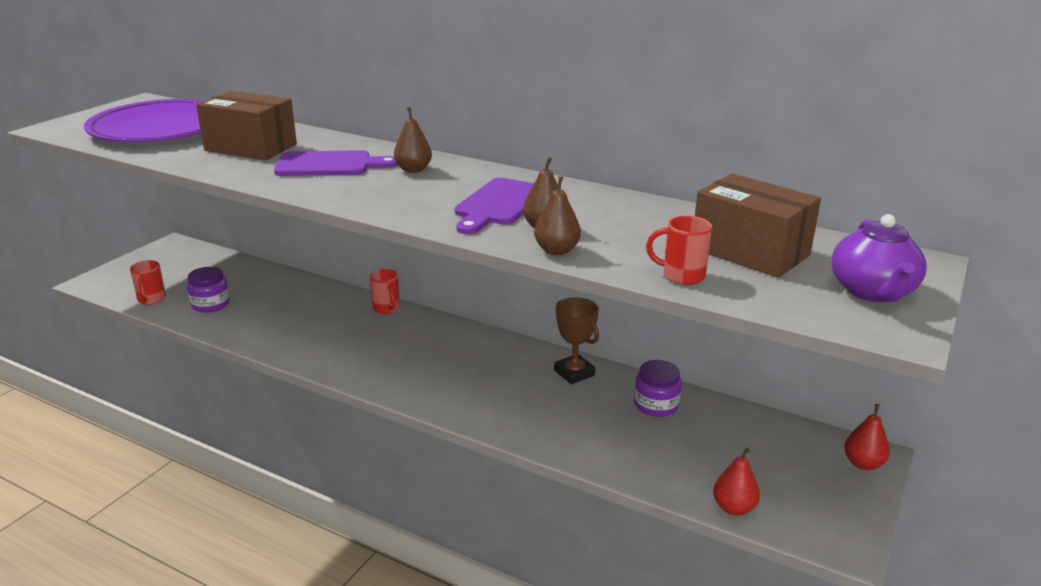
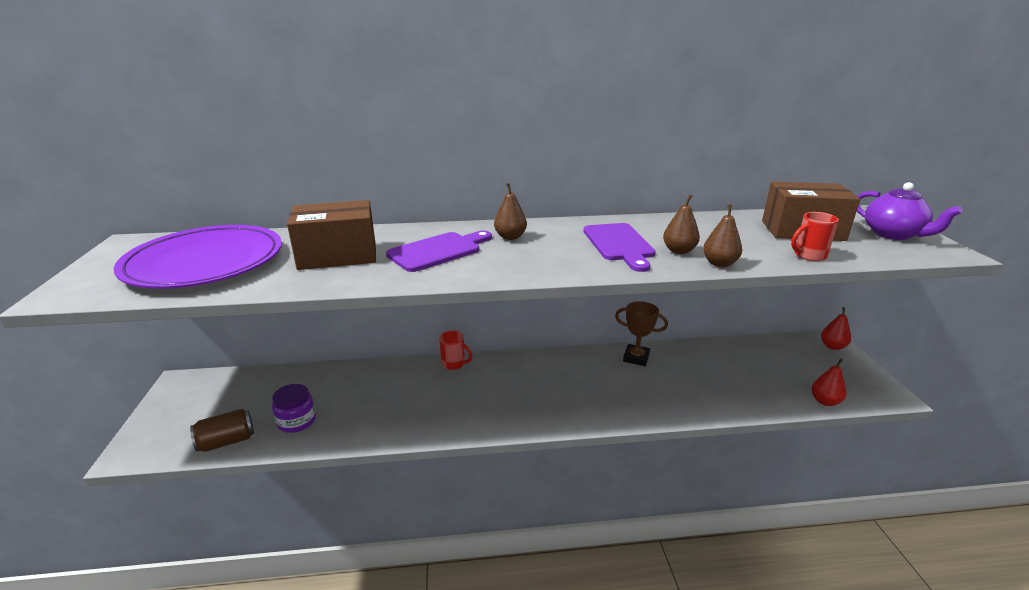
camera: 35 degrees left, 0 degrees up
red mug [130,260,166,305] -> brown can [190,409,254,452]
purple jar [634,360,682,417] -> none

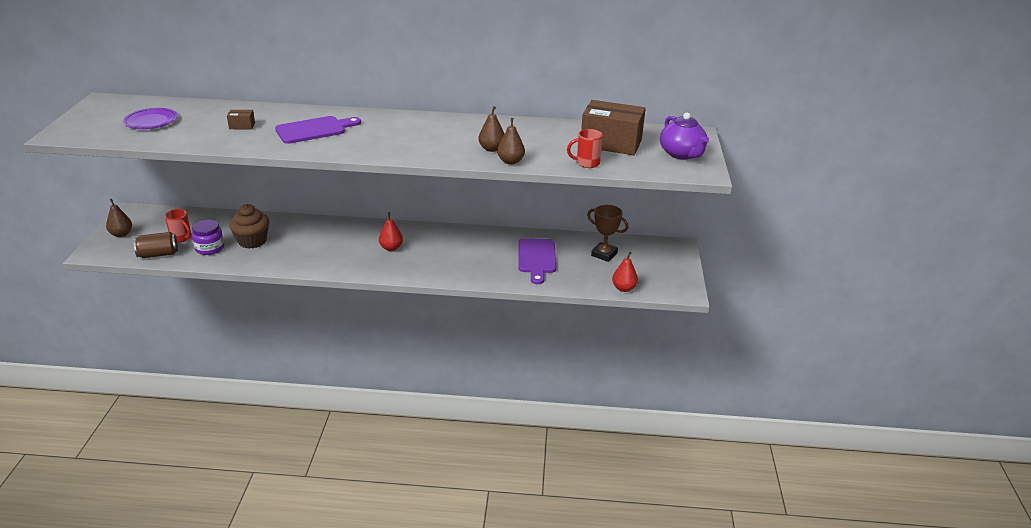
camera: 10 degrees right, 5 degrees up
purple plate [114,225,282,289] -> purple plate [123,108,178,129], size x0.48
brown box [287,200,376,270] -> brown box [227,110,255,129], size x0.41
red mug [439,331,473,370] -> red mug moved to [165,209,192,243]
brown pear [494,183,527,240] -> brown pear moved to [106,199,132,237]
purple cutting board [583,223,656,272] -> purple cutting board moved to [518,238,556,284]
brown trophy [615,301,668,366] -> brown trophy moved to [587,205,629,262]
red pear [821,307,851,350] -> red pear moved to [379,212,403,251]
none -> brown cupcake [229,204,269,249]

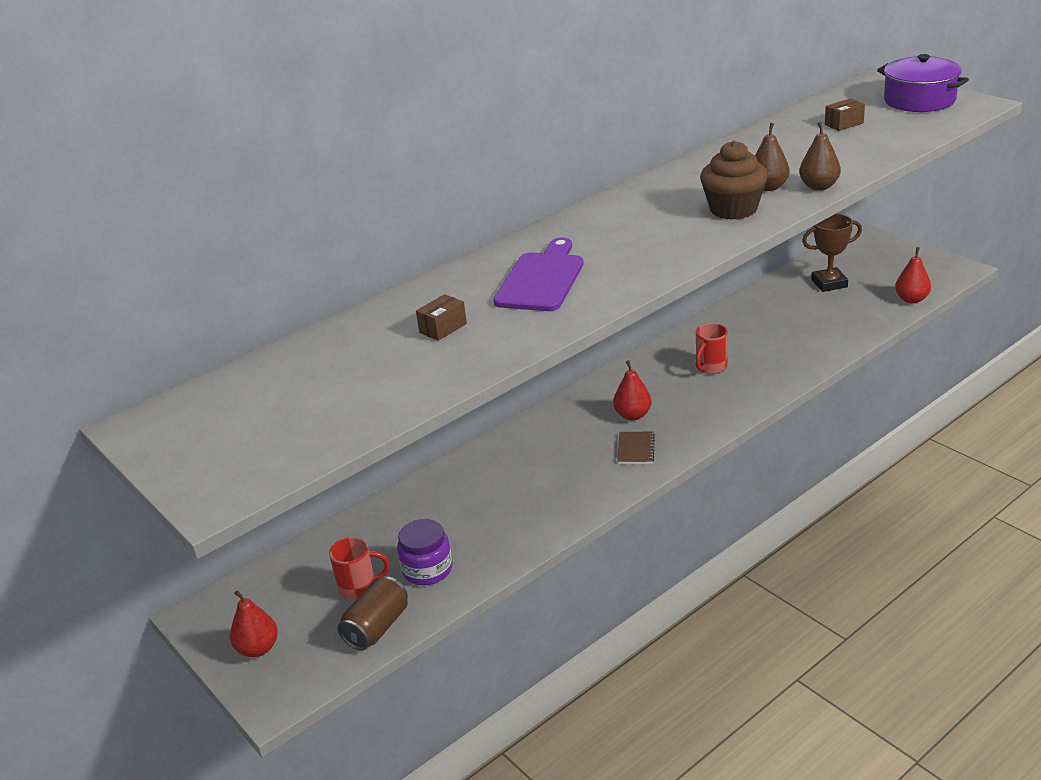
camera: 40 degrees left, 0 degrees up
brown pear [106,199,132,237] -> red pear [230,590,278,657]
purple plate [123,108,178,129] -> none
brown cupcake [229,204,269,249] -> brown cupcake moved to [700,140,768,220]
purple cutting board [518,238,556,284] -> none
red mug [567,129,603,168] -> red mug moved to [695,323,728,374]
brown box [581,100,646,155] -> brown box [825,98,865,131], size x0.41
purple teapot [660,113,709,159] -> purple pot [877,54,969,112]
none -> brown notebook [617,432,655,464]

